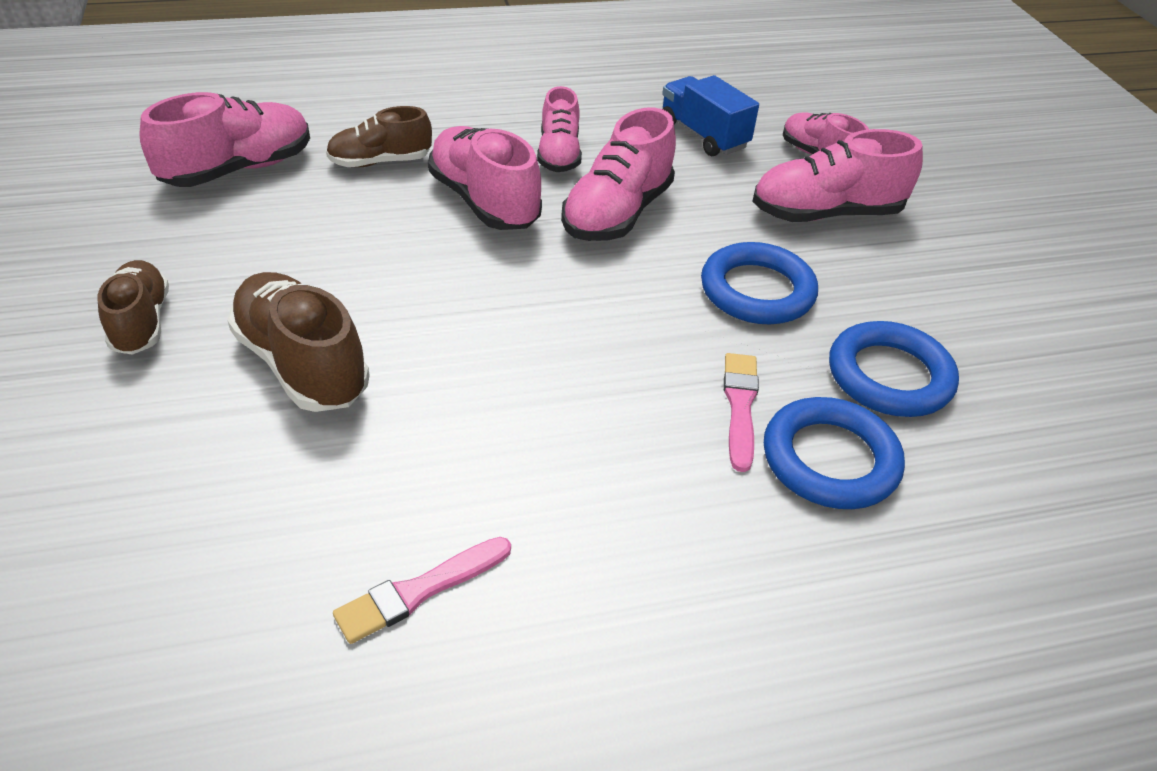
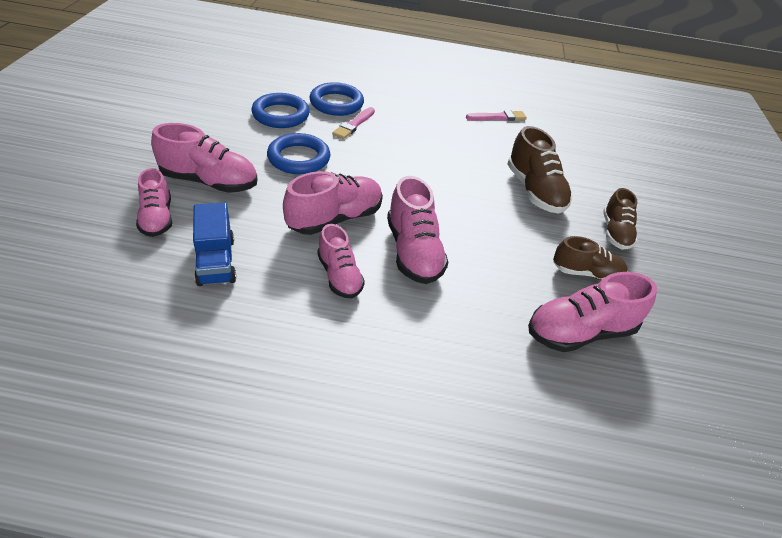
camera: 160 degrees left, 0 degrees up
brown shoe [326,106,432,168] -> brown shoe moved to [553,236,628,280]
pink shoe [537,86,582,172] -> pink shoe turned 135 degrees clockwise [317,224,365,298]

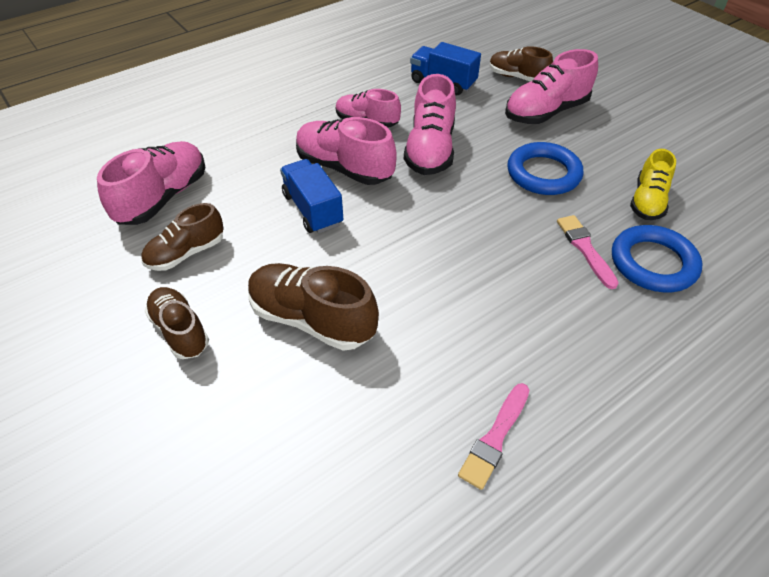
camera: 140 degrees right, 5 degrees up
pink shoe [136,168,172,237] -> brown shoe [489,46,553,82]
blue ring [252,93,310,128] -> yellow shoe [630,149,676,220]
none -> blue truck [280,159,343,233]

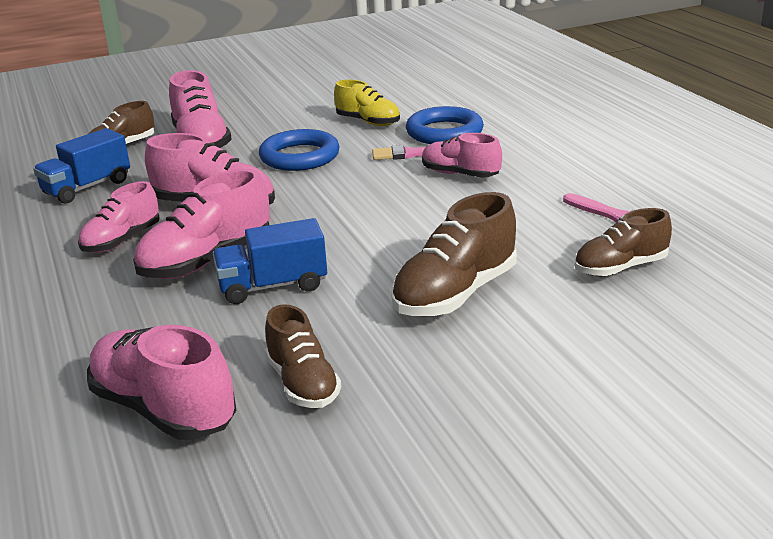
camera: 75 degrees left, 20 degrees down
brown shoe [145,287,209,359] -> brown shoe moved to [574,208,672,276]
none -> pink shoe [422,133,502,178]

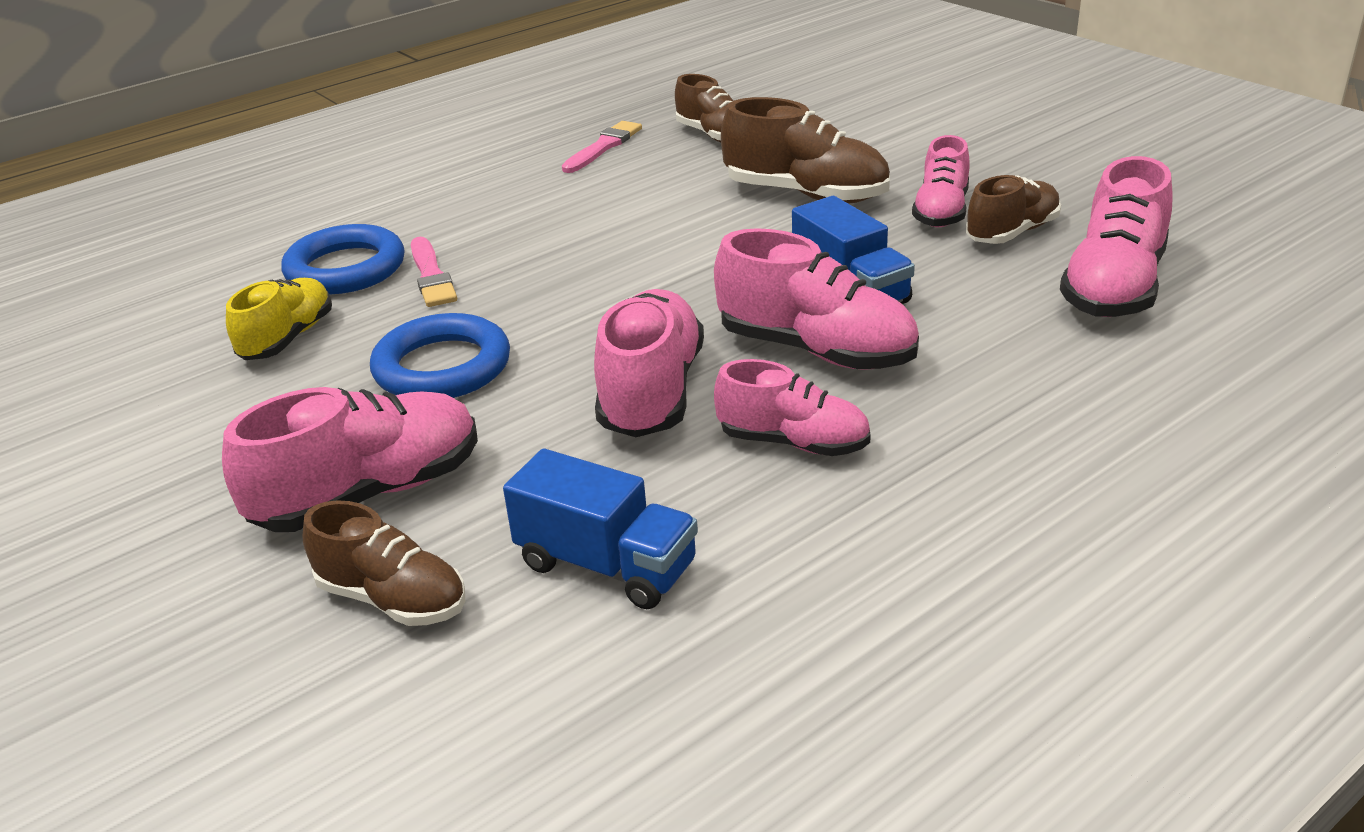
camera: 105 degrees left, 5 degrees up
pink shoe [422,133,502,178] -> pink shoe moved to [912,135,970,227]

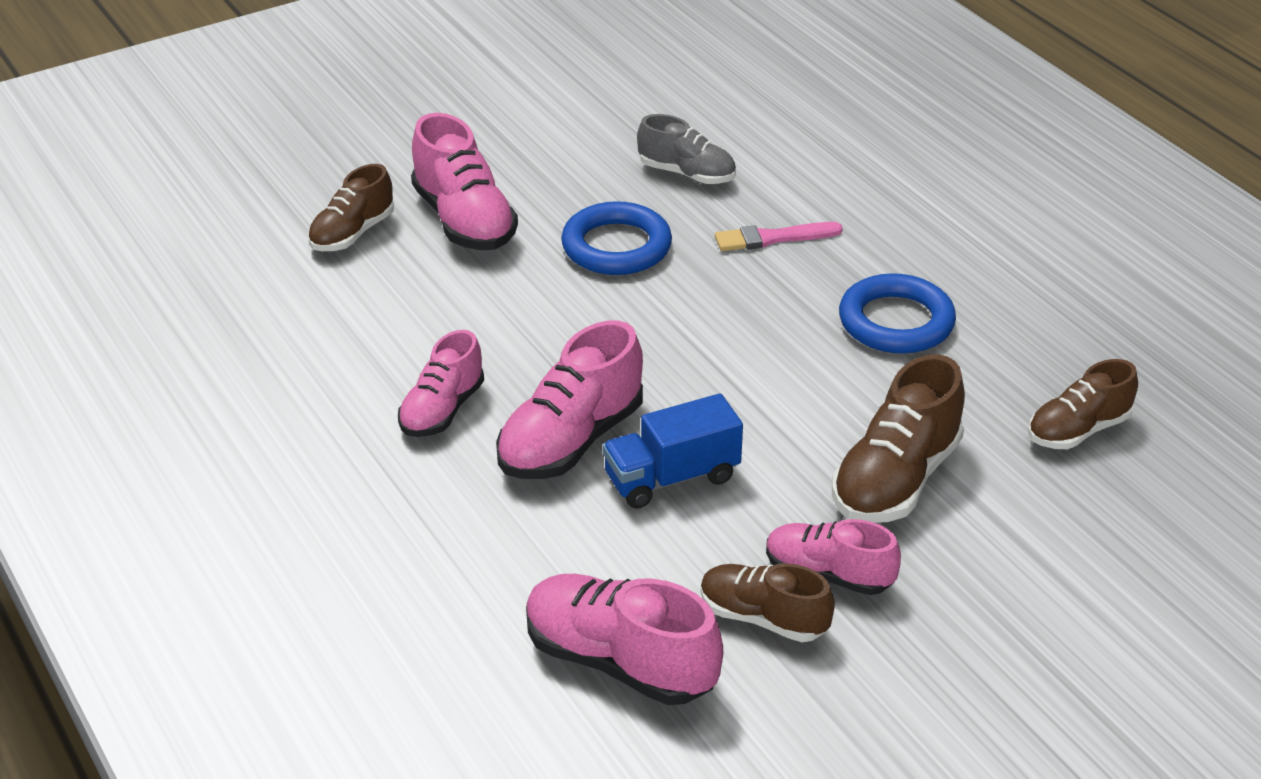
camera: 95 degrees right, 5 degrees up
yellow shoe [226,278,332,360] -> grey shoe [637,114,736,184]
blue ring [281,224,404,294] -> blue ring moved to [839,273,956,354]
blue truck [503,449,698,609] -> none
pink brush [562,121,642,173] -> none
pink shoe [594,289,704,437] -> none
brown shoe [966,175,1061,244] -> brown shoe turned 150 degrees clockwise [701,563,835,642]

